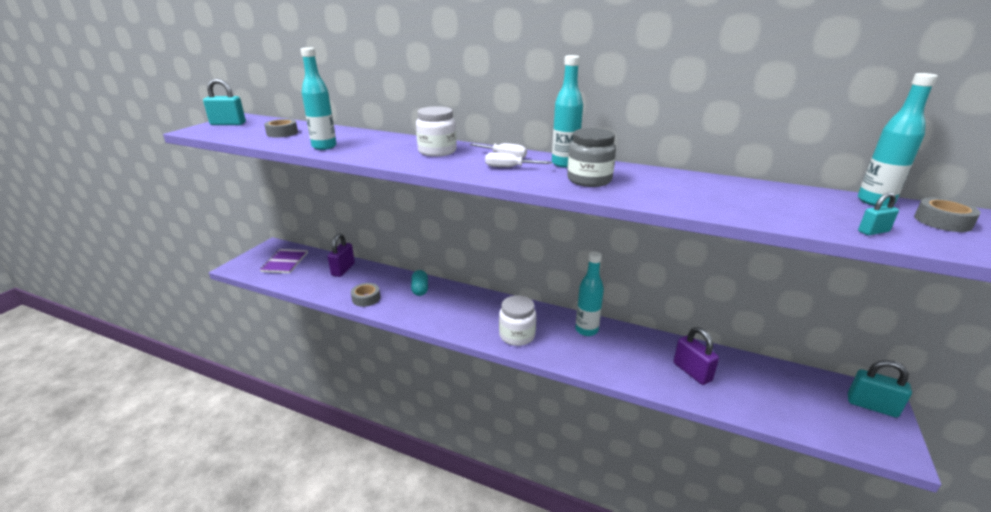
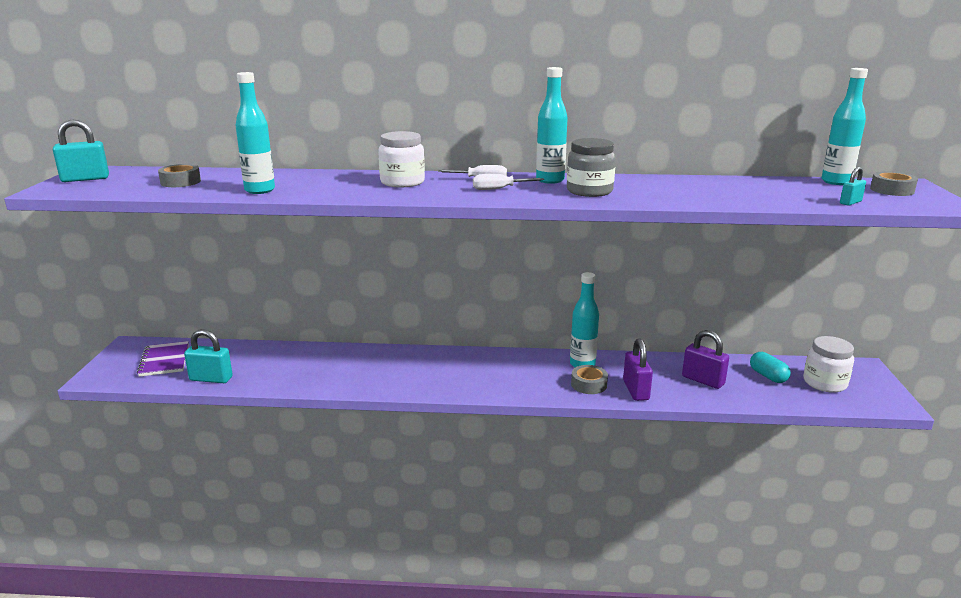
camera: 20 degrees left, 5 degrees down
purple padlock [328,233,355,277] -> purple padlock moved to [623,338,653,401]
grey tape [351,283,380,307] -> grey tape moved to [571,365,608,394]
turquoise capsule [411,270,428,296] -> turquoise capsule moved to [750,352,791,383]
white jar [499,295,536,346] -> white jar moved to [803,336,854,393]
turquoise padlock [848,360,912,417] -> turquoise padlock moved to [184,329,233,383]

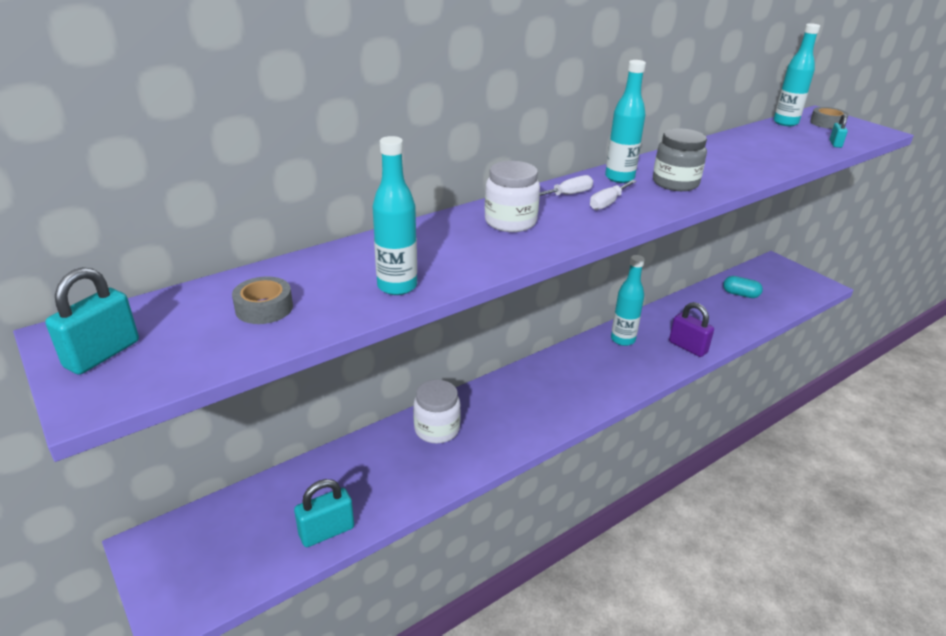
camera: 40 degrees left, 10 degrees up
purple notebook [137,341,189,377] -> none
grey tape [571,365,608,394] -> none
purple padlock [682,330,729,389] -> none
white jar [803,336,854,393] -> white jar moved to [413,380,461,443]

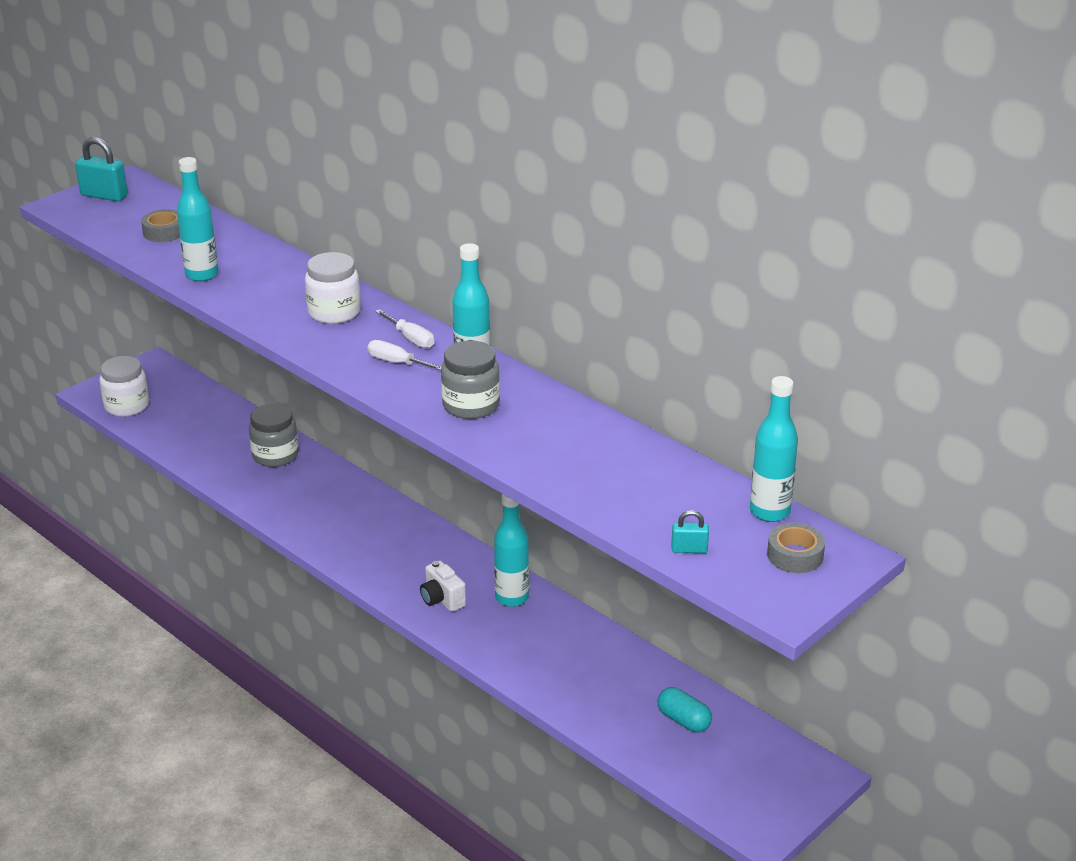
camera: 80 degrees right, 0 degrees up
turquoise padlock [294,479,354,547] -> none
white jar [413,380,461,443] -> white jar moved to [99,356,149,417]
purple padlock [669,302,714,357] -> none
turquoise capsule [723,276,763,298] -> turquoise capsule turned 60 degrees counterclockwise [657,687,712,732]
none -> grey jar [249,403,299,467]
none -> white camera [420,560,466,612]

